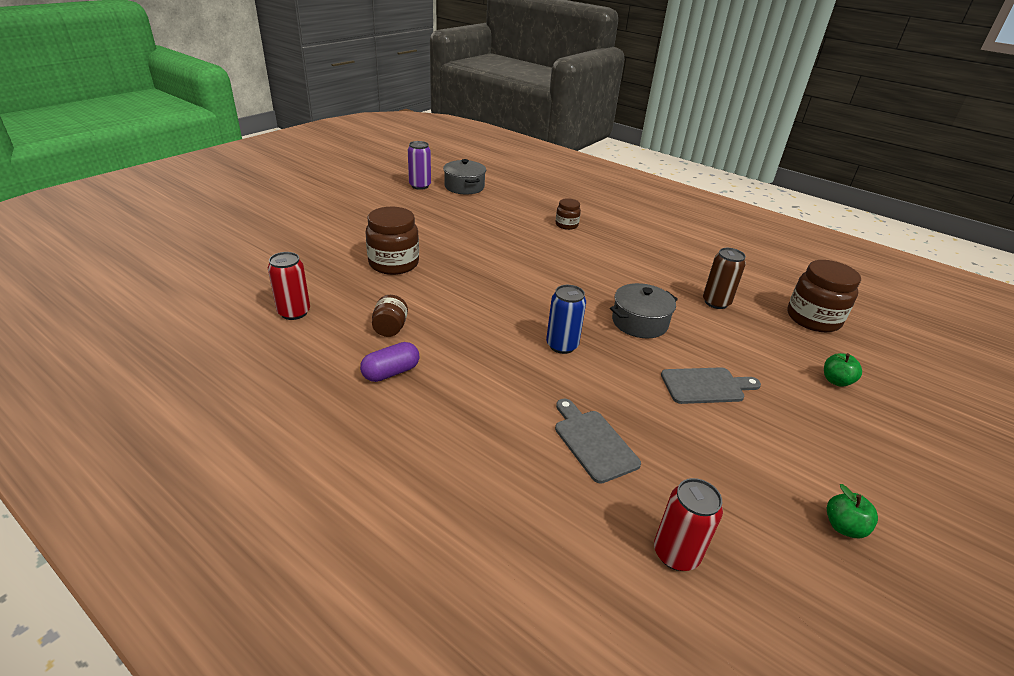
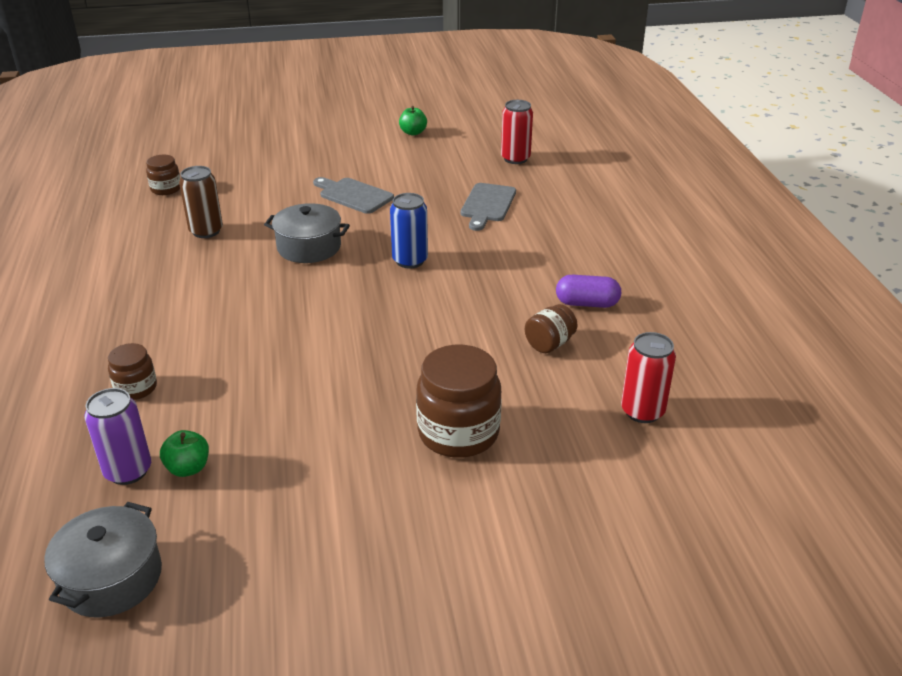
camera: 135 degrees left, 0 degrees up
purple can [408,141,431,190] -> purple can moved to [84,388,151,485]
brown jar [787,260,861,332] -> brown jar [146,155,180,195], size x0.54
green apple [824,353,862,387] -> green apple moved to [160,430,209,477]

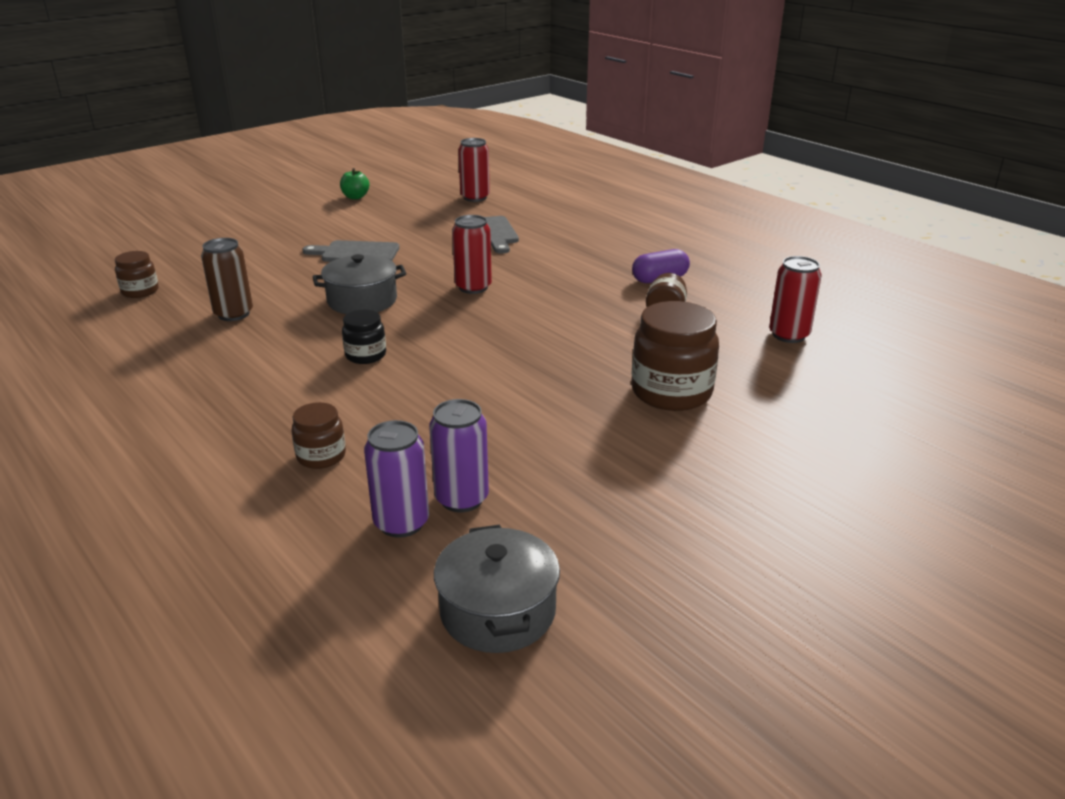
camera: 30 degrees left, 5 degrees down
green apple [160,430,209,477] -> purple can [429,399,489,512]
blue can [390,193,428,269] -> red can [452,215,492,294]
none -> black jar [342,310,386,364]

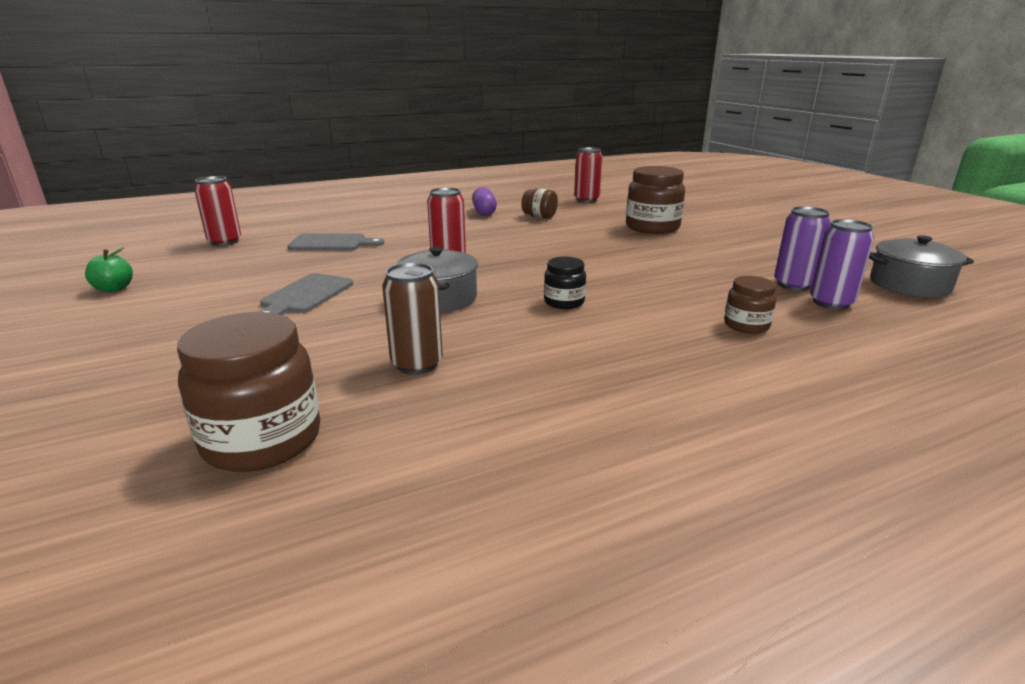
camera: 75 degrees left, 5 degrees down
brown jar [115,251,159,298] -> brown jar [177,312,320,472], size x1.85

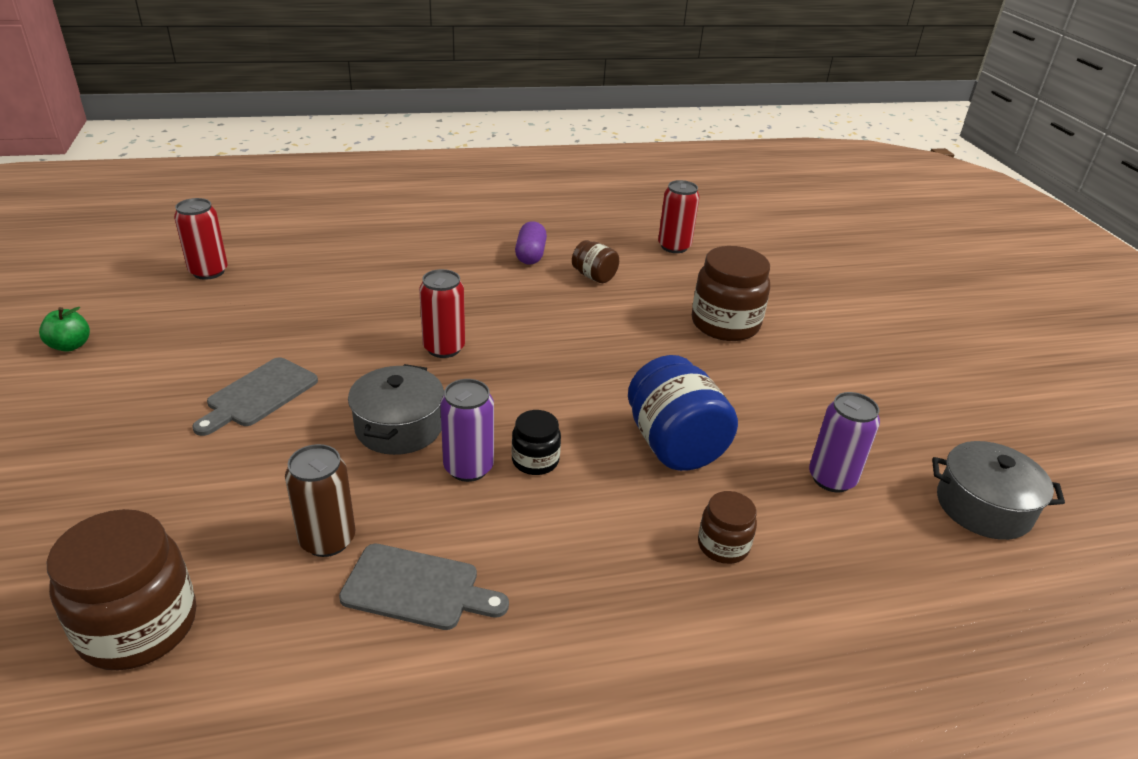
camera: 10 degrees right, 10 degrees up
grey cutting board [288,233,384,251] -> grey cutting board moved to [339,543,509,630]
purple can [810,219,874,310] -> purple can moved to [440,379,494,482]
none -> blue jar [628,355,738,471]

